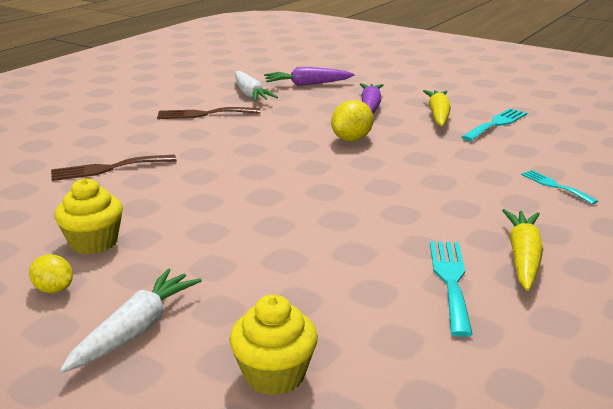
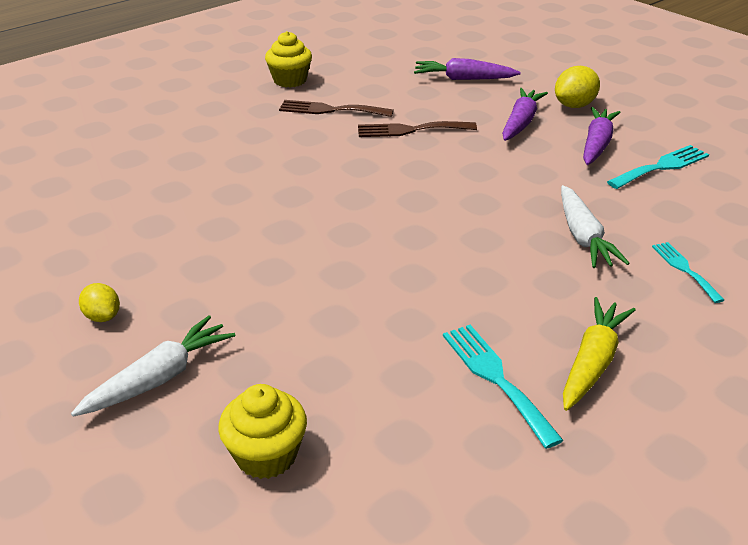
camera: 15 degrees right, 10 degrees up
brown fork [51,155,177,181] -> brown fork moved to [358,121,477,137]
yellow cupcake [54,178,123,254] -> yellow cupcake moved to [265,31,312,88]
white carrot [235,71,278,101] -> white carrot moved to [561,185,630,268]
yellow lemon [331,100,374,141] -> yellow lemon moved to [555,66,600,108]
yellow carrot [423,90,451,126] -> purple carrot [583,107,621,165]
turquoise fork [430,241,473,337] -> turquoise fork turned 45 degrees counterclockwise [443,325,564,449]

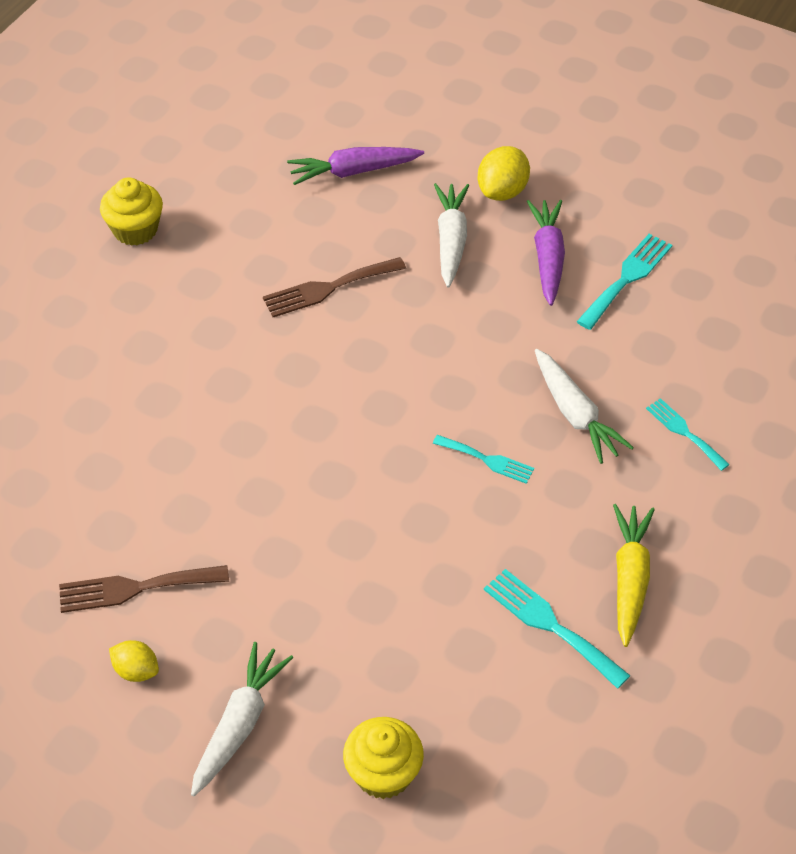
camera: 20 degrees left, 15 degrees up
brown fork [279,100,394,117] -> brown fork moved to [59,565,229,613]
purple carrot [502,88,548,141] -> white carrot [434,183,469,288]
none -> turquoise fork [433,435,534,484]

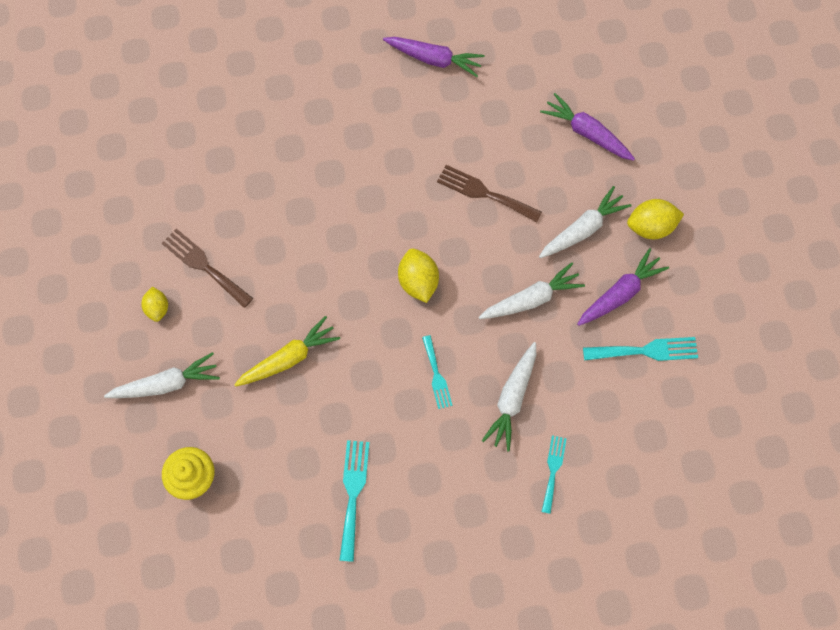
camera: 50 degrees right, 20 degrees up
yellow cupcake [100,178,163,246] -> purple carrot [383,37,485,77]
yellow carrot [613,504,655,647] -> yellow carrot moved to [234,316,340,387]
none -> yellow lemon [398,249,439,303]
none -> white carrot [479,262,585,319]

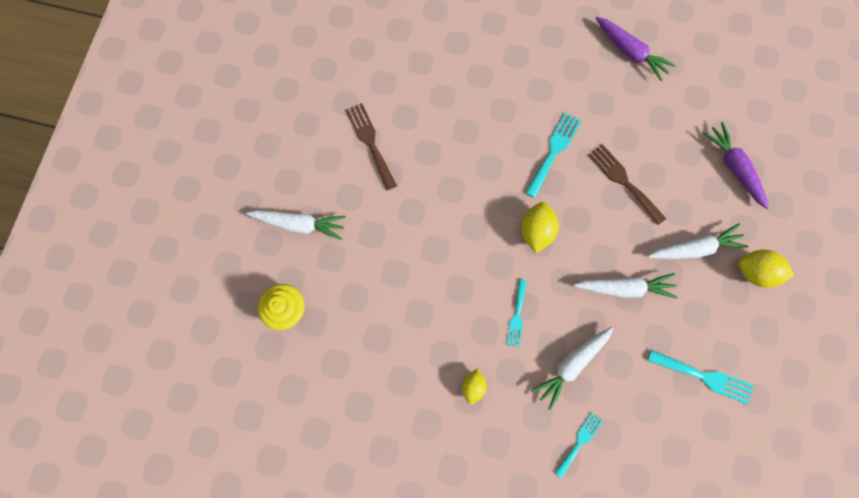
camera: 25 degrees right, 5 degrees up
yellow lemon [141,287,168,322] -> yellow lemon moved to [462,369,486,404]
yellow carrot [234,316,340,387] -> none
turquoise fork [339,440,370,562] -> turquoise fork moved to [525,112,582,198]
purple carrot [577,248,669,326] -> none

